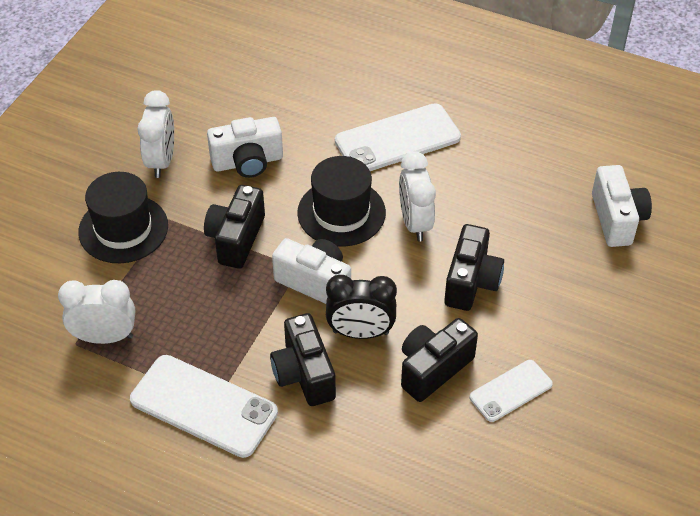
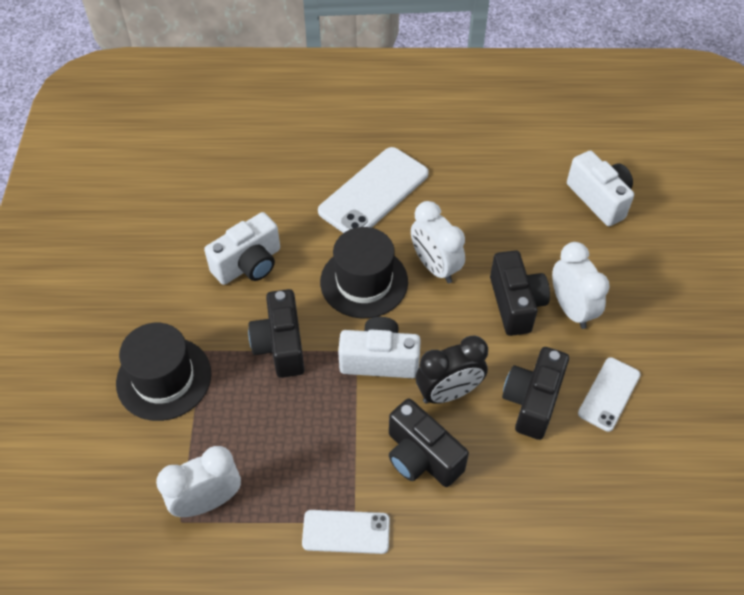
camera: 25 degrees left, 5 degrees up
white phone [130,355,278,458] -> white phone [302,510,390,554], size x0.58
white clock [137,90,174,178] -> white clock moved to [552,242,610,329]

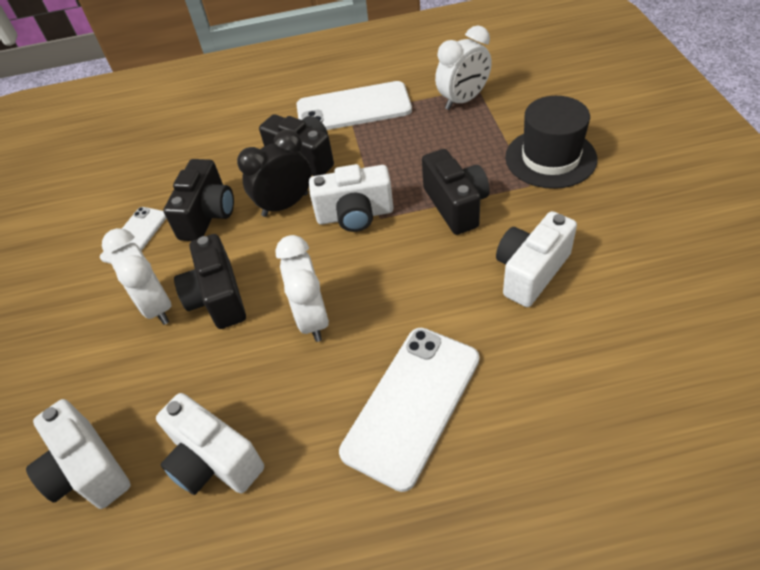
camera: 175 degrees right, 5 degrees down
white phone [302,510,390,554] -> white phone [296,81,412,130], size x1.73
black hat [320,227,408,318] -> none
white clock [411,201,465,283] -> white clock turned 150 degrees counterclockwise [275,235,329,342]
none -> white camera [156,393,264,495]

